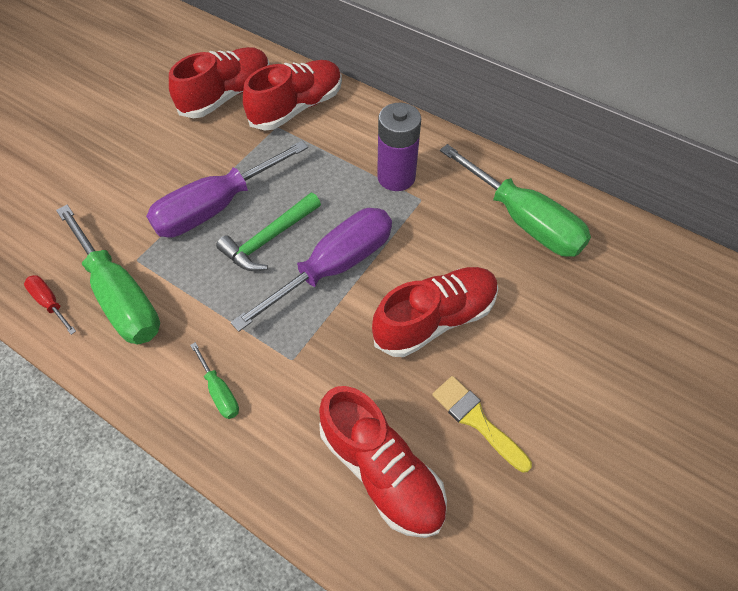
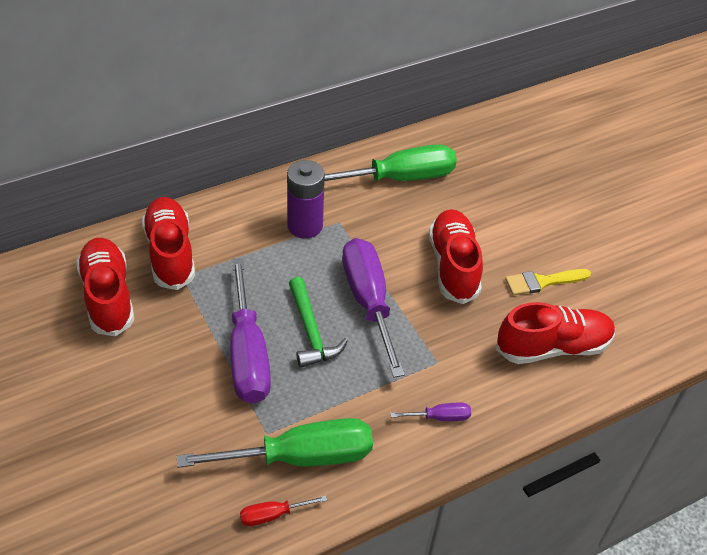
camera: 65 degrees left, 10 degrees down
green screwdriver [190,342,239,419] -> purple screwdriver [390,403,471,421]

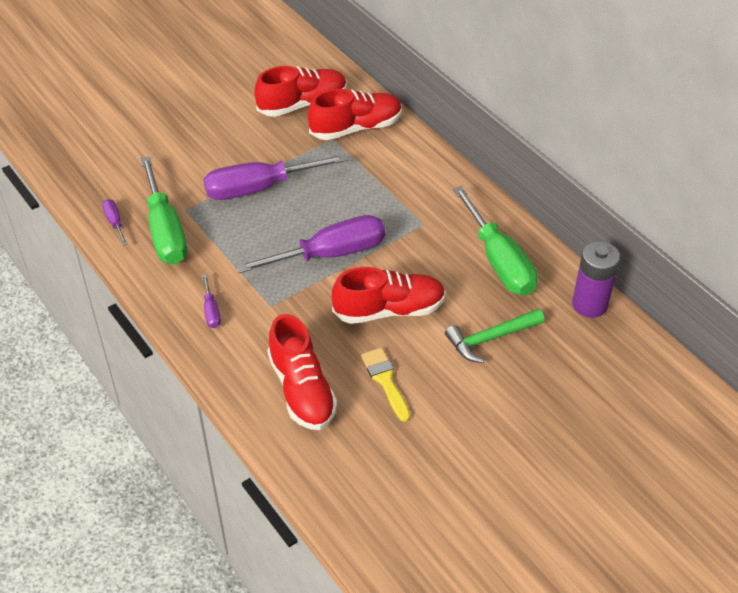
camera: 85 degrees right, 0 degrees up
red screwdriver [240,495,327,526] -> purple screwdriver [102,199,127,246]
purple battery [287,160,325,238] -> purple battery moved to [572,241,620,318]
green hammer [289,277,348,368] -> green hammer moved to [445,309,544,363]

